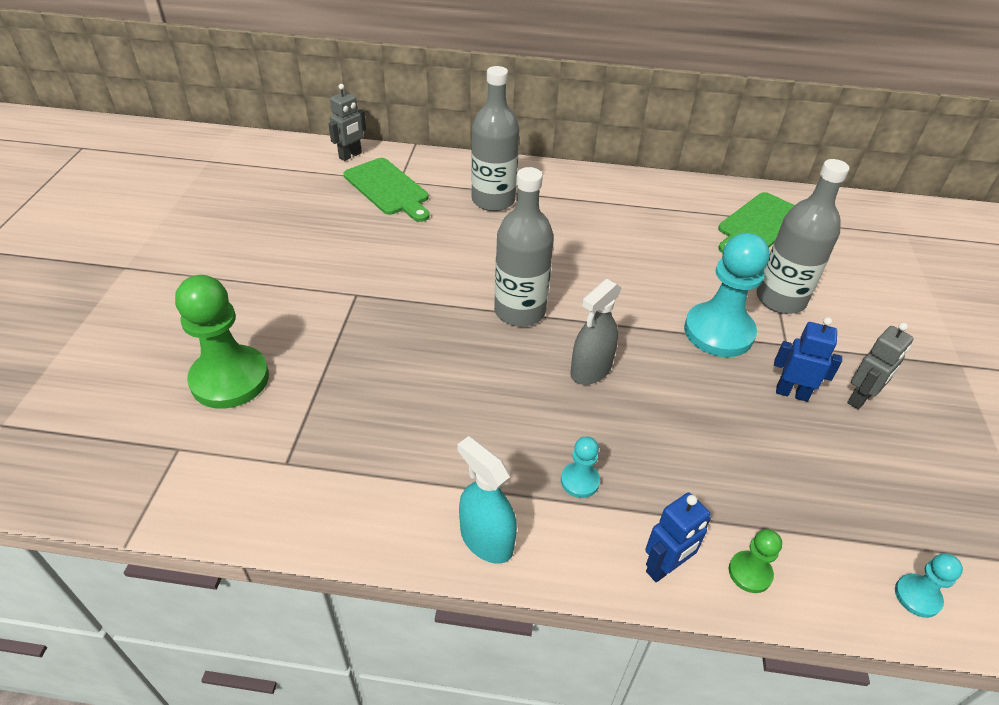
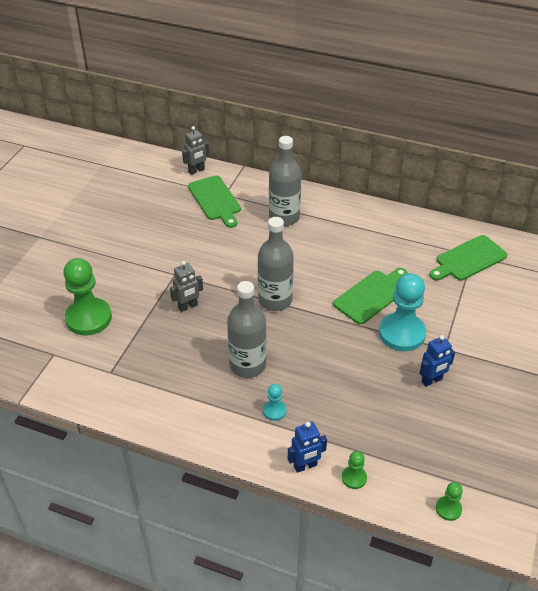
camera: 15 degrees right, 0 degrees up
turquoise spray bottle [457,436,517,564] -> none
grey spray bottle [570,279,621,385] -> none
grey bottle [756,159,849,314] -> grey bottle moved to [227,281,267,378]
blue robot [774,317,842,402] -> blue robot turned 120 degrees clockwise [419,335,455,387]
grey robot [847,323,914,409] -> grey robot moved to [170,261,203,312]
turquoise pawn [895,553,963,618] -> green pawn [436,482,463,521]
none -> green cutting board [333,268,408,325]

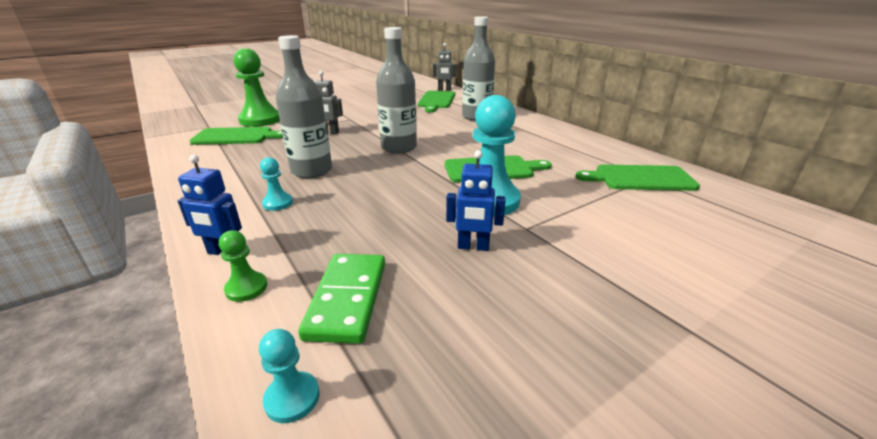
camera: 35 degrees right, 15 degrees down
green pawn [436,482,463,521] -> turquoise pawn [259,329,320,423]
none -> green cutting board [190,127,283,145]
none -> green domino [298,254,385,344]

